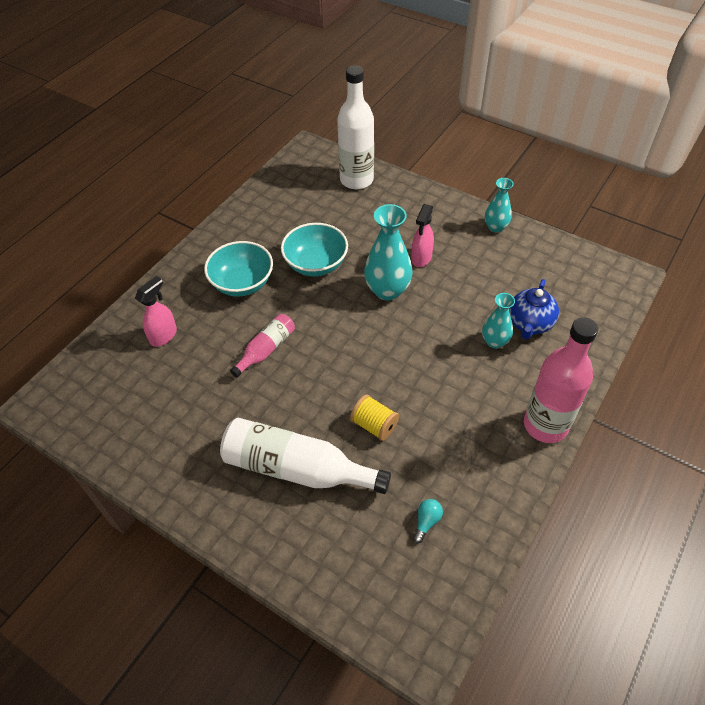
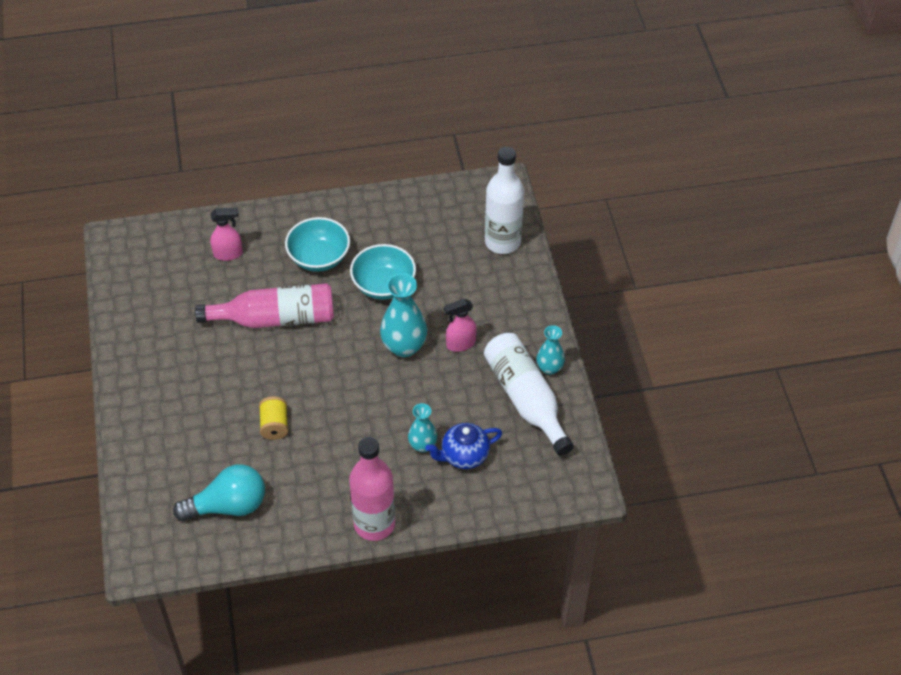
camera: 45 degrees right, 0 degrees up
white bottle [220,418,391,494] -> white bottle moved to [484,333,574,456]
pink bottle [230,314,295,378] -> pink bottle [195,283,334,328], size x1.83
turquoise light bulb [413,499,443,543] -> turquoise light bulb [173,464,265,521], size x2.44

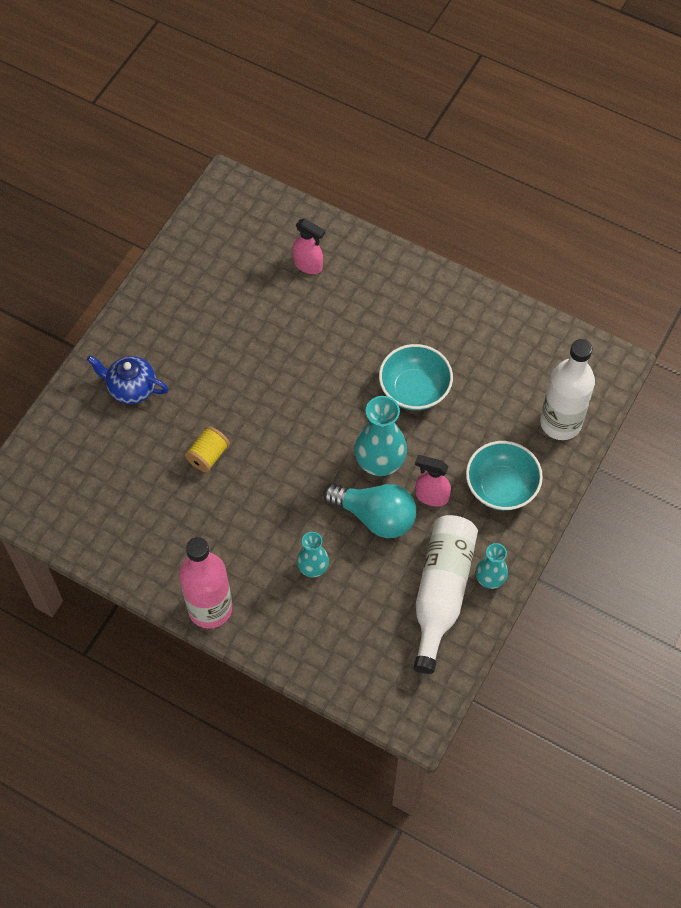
camera: 40 degrees right, 10 degrees up
turquoise light bulb [173,464,265,521] -> turquoise light bulb moved to [323,483,416,538]
pink bottle [195,283,334,328] -> none
turquoise bowl [285,217,350,272] -> turquoise bowl moved to [466,441,543,511]
blue teapot [425,423,502,469] -> blue teapot moved to [87,355,168,404]

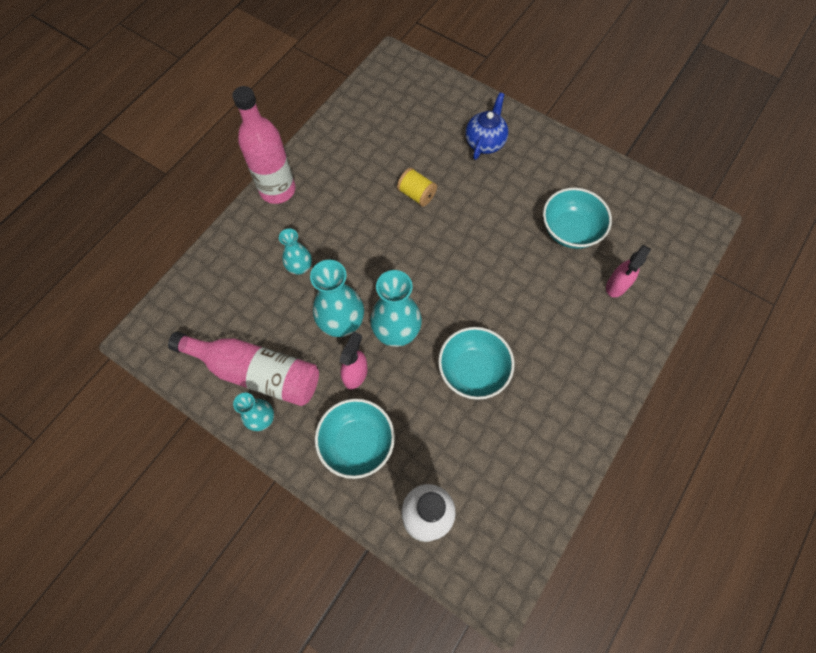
camera: 95 degrees right, 5 degrees up
turquoise light bulb [323,483,416,538] -> turquoise vase [310,260,364,337]
white bottle [414,515,478,674] -> pink bottle [168,332,319,406]
none -> turquoise bowl [543,188,612,249]

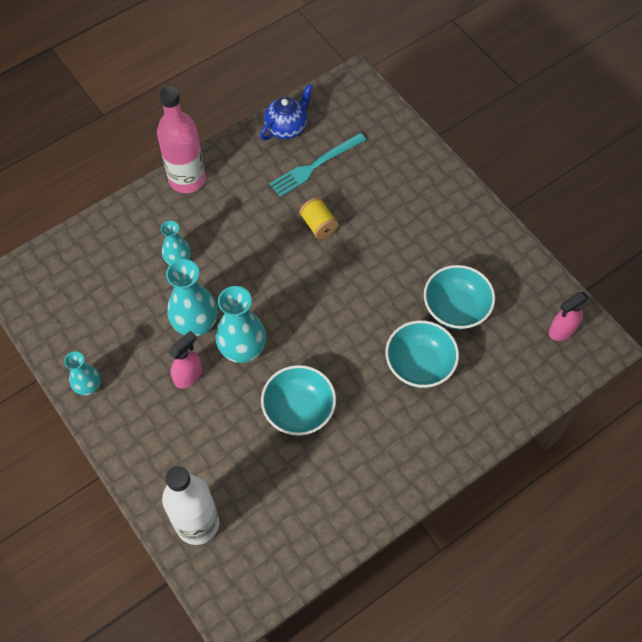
camera: 20 degrees right, 5 degrees down
pink bottle [168,332,319,406] -> none
turquoise bowl [315,399,395,479] -> turquoise bowl moved to [386,320,459,388]
blue teapot [465,92,508,160] -> blue teapot moved to [260,84,313,140]
pink spray bottle [606,245,651,297] -> pink spray bottle moved to [549,292,589,341]
none -> turquoise fork [270,133,366,197]

